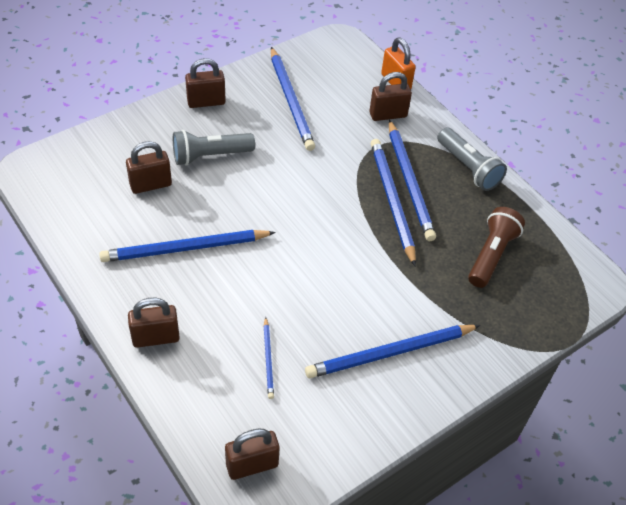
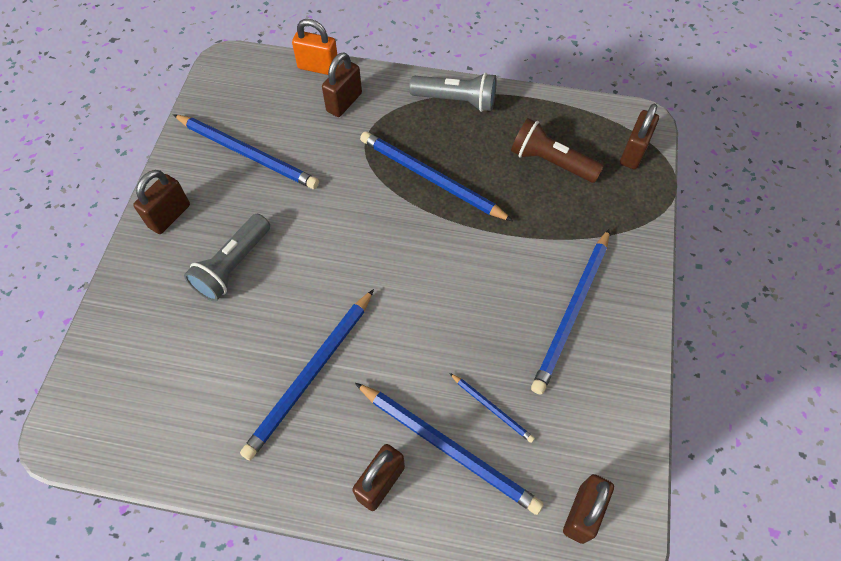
camera: 40 degrees left, 10 degrees up
brown padlock [126,141,172,194] -> brown padlock moved to [620,104,659,169]
blue pencil [389,120,436,241] -> blue pencil moved to [355,383,544,515]
brown flashlight [468,207,525,288] -> brown flashlight turned 45 degrees counterclockwise [511,118,604,183]

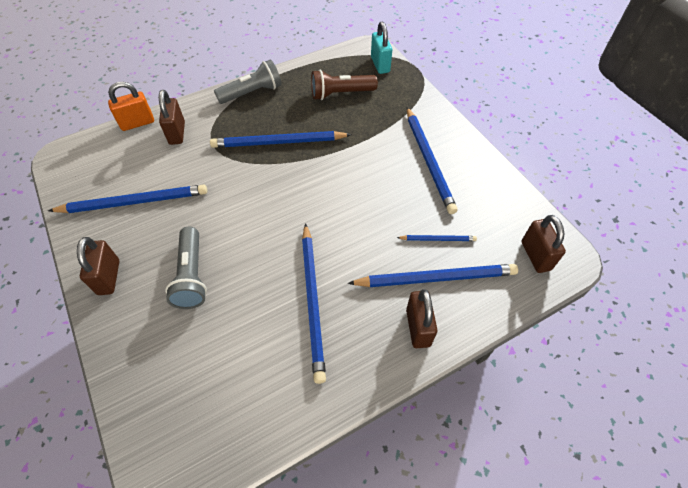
camera: 40 degrees left, 5 degrees down
brown padlock [620,104,659,169] -> turquoise padlock [371,22,392,74]

